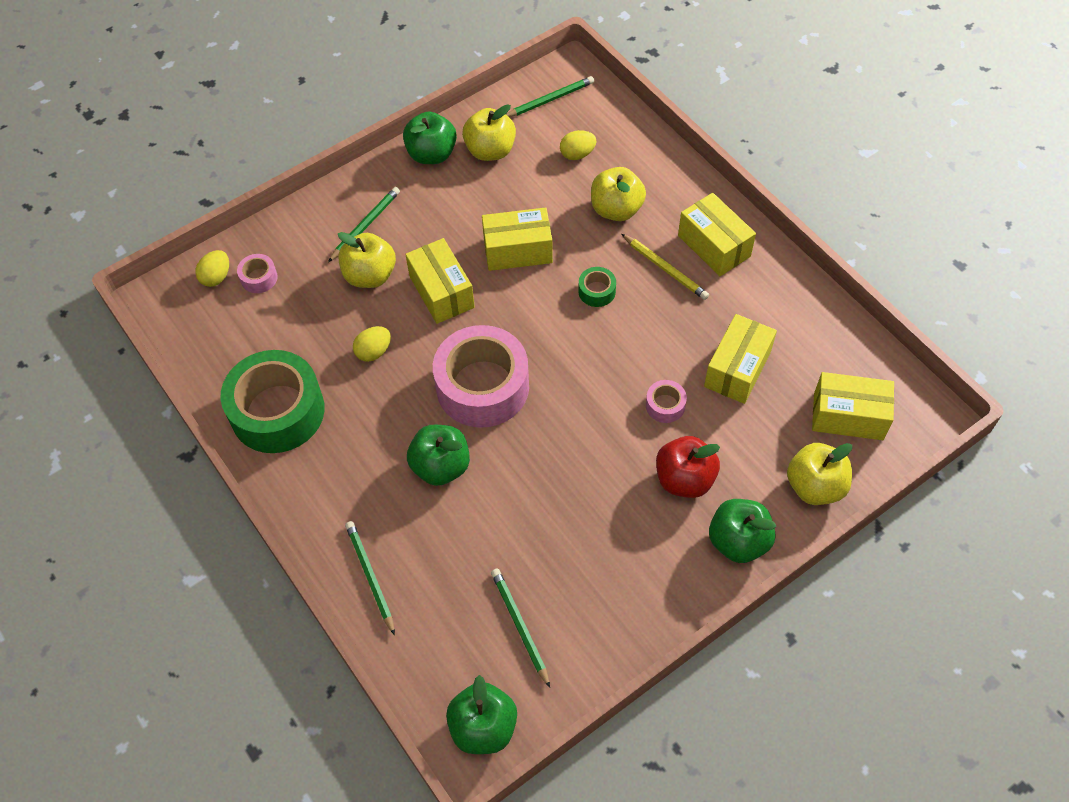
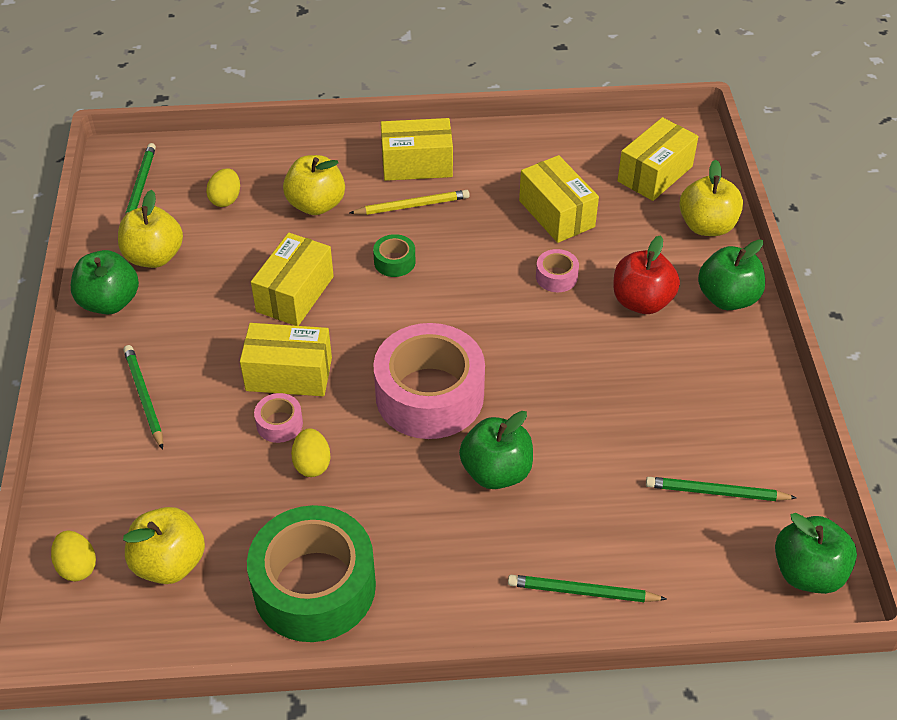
camera: 60 degrees left, 10 degrees down
pink tape [237,254,278,293] -> pink tape moved to [254,393,303,443]
yellow apple [338,232,396,288] -> yellow apple moved to [123,507,205,584]

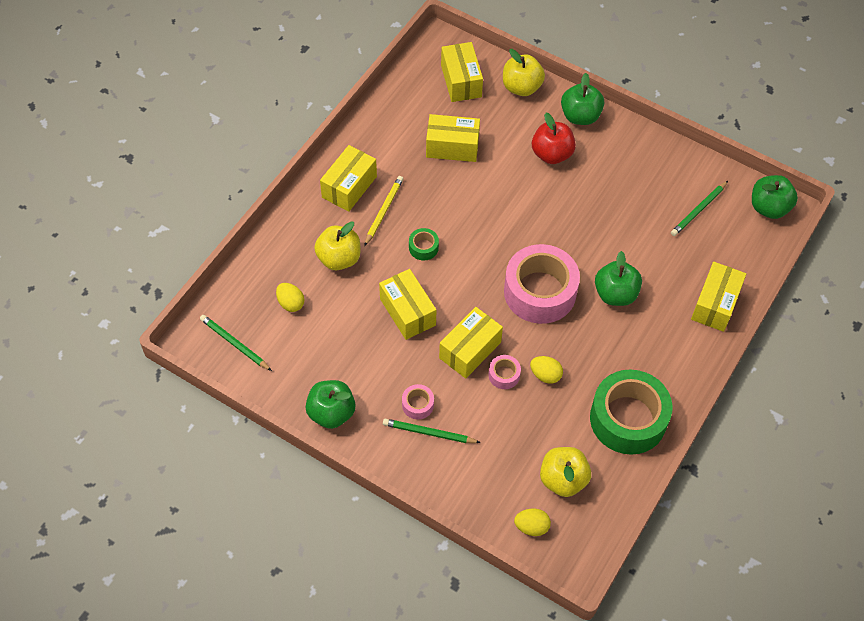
camera: 55 degrees left, 10 degrees up
yellow apple [118,190,183,268] -> none
green pencil [508,575,666,602] -> yellow box [691,262,746,332]
pink tape [536,249,579,292] -> pink tape moved to [402,384,434,419]

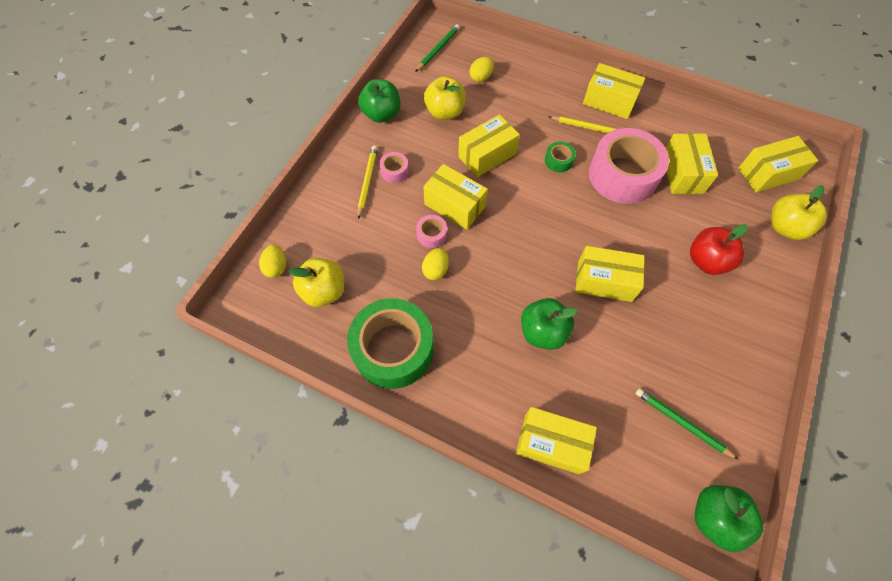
camera: 85 degrees right, 5 degrees up
yellow apple [314,222,360,270] -> yellow apple moved to [424,77,466,120]
green pencil [383,418,481,443] -> yellow pencil [358,145,378,219]
pink tape [504,244,580,324] -> pink tape moved to [589,128,669,204]
green apple [561,73,604,125] -> none
none -> yellow box [575,246,645,302]

